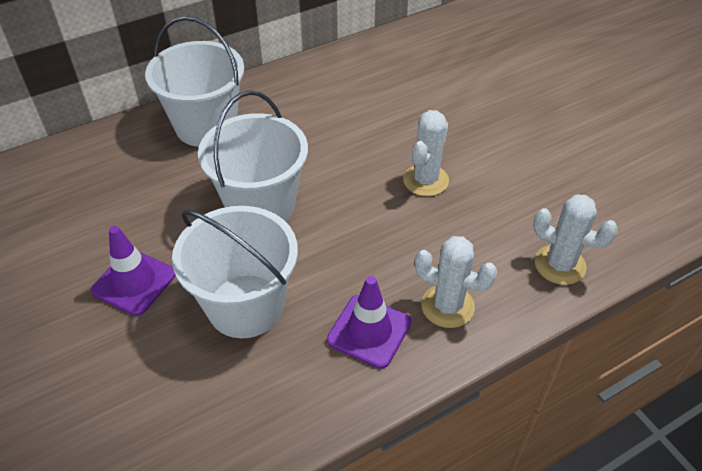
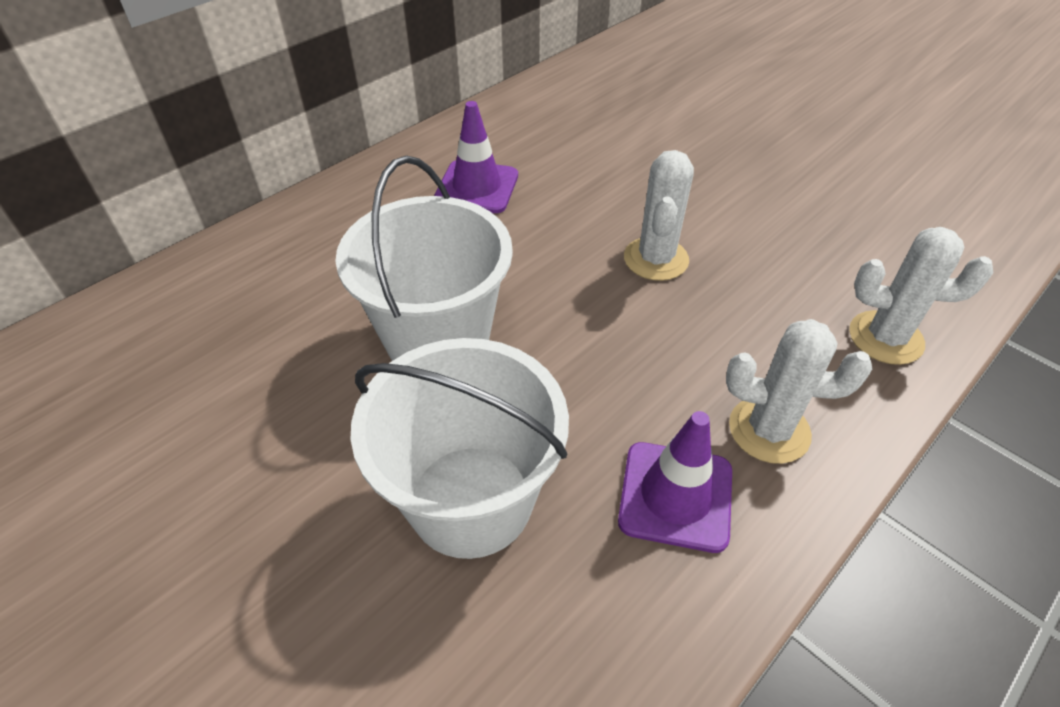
camera: 15 degrees left, 0 degrees up
purple traffic cone [91,226,176,316] -> purple traffic cone moved to [434,101,518,213]
white bucket [145,16,244,147] -> none

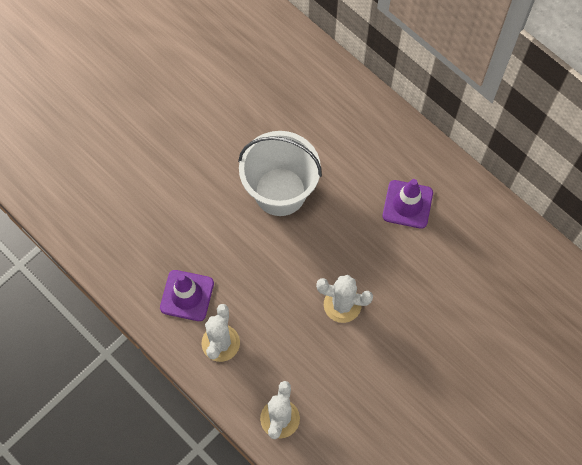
camera: 90 degrees right, 20 degrees up
white bucket [351,338,569,559] -> none

